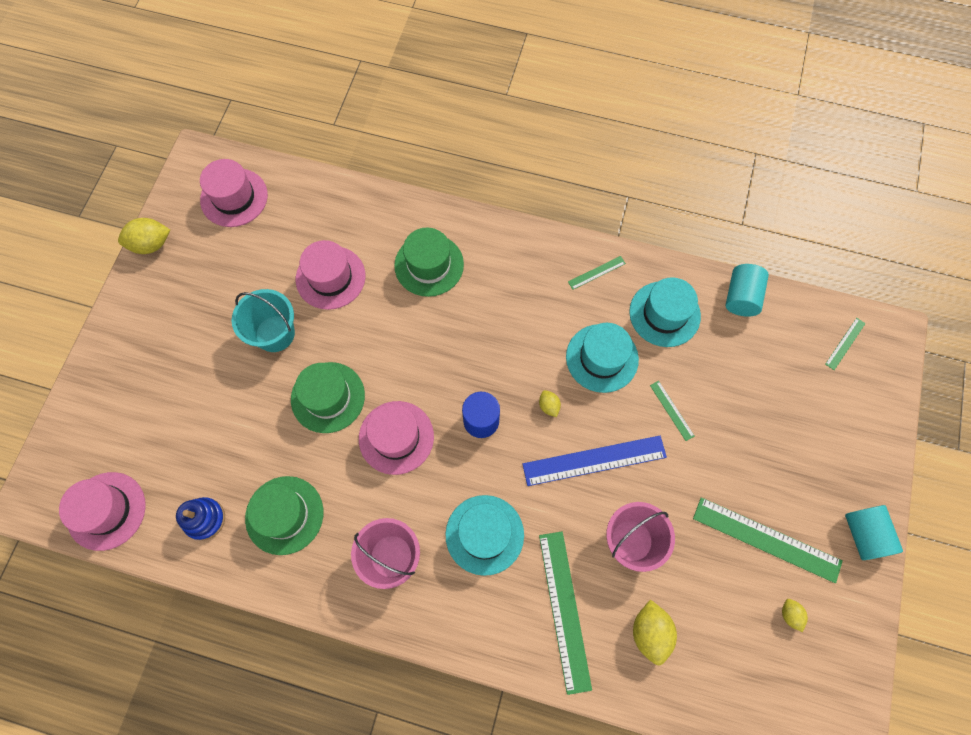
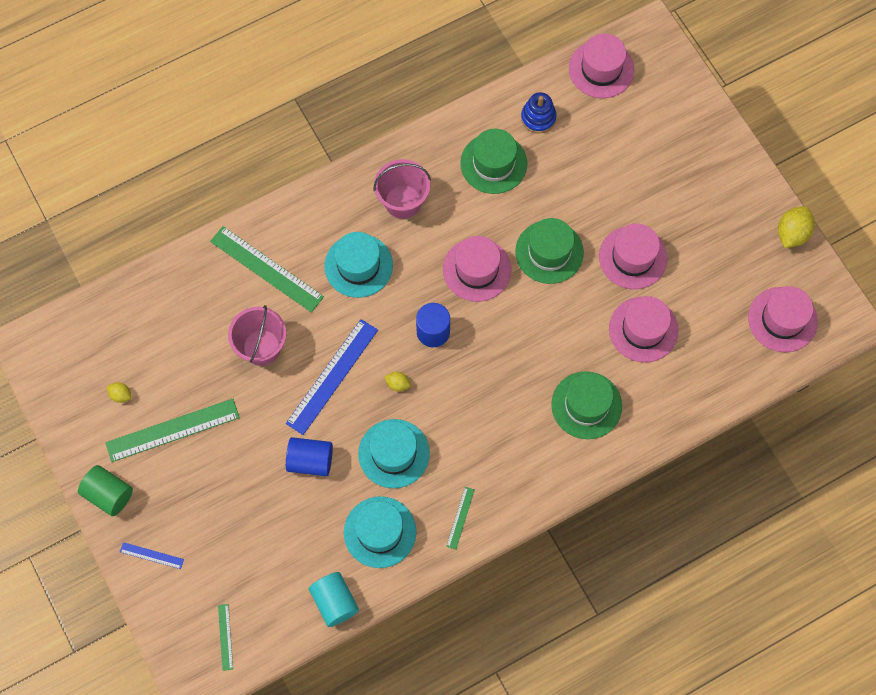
camera: 135 degrees right, 0 degrees up
turquoise bucket [232,289,295,352] -> pink hat [599,224,667,289]
yellow lemon [633,599,677,666] -> none
green ruler [650,381,695,441] -> blue cylinder [286,437,333,476]
turquoise cylinder [845,505,903,560] -> green cylinder [78,465,133,516]
none -> blue ruler [120,542,184,569]

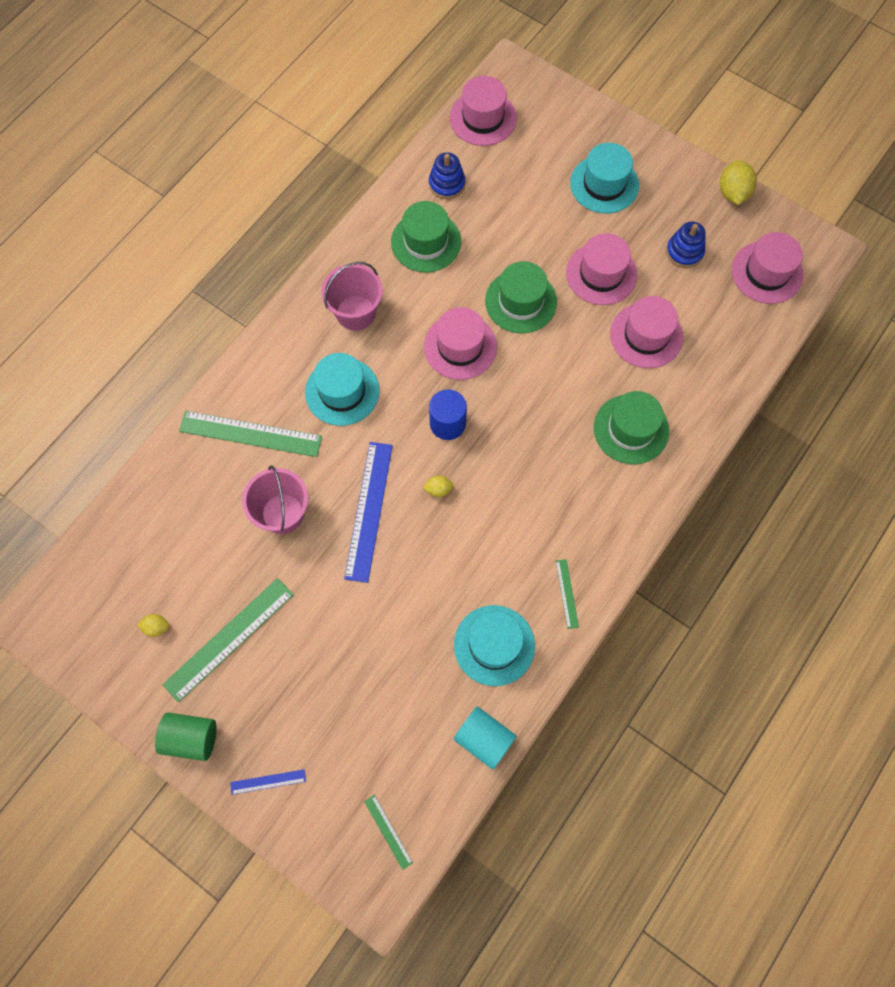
camera: 25 degrees left, 0 degrees up
blue cylinder [286,437,333,476] -> none
turquoise hat [358,419,430,488] -> turquoise hat moved to [570,143,639,214]
none -> blue stacking toy [666,221,706,268]

